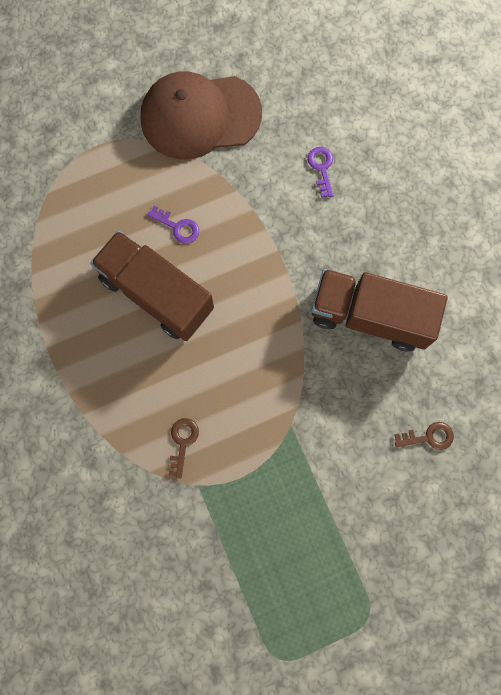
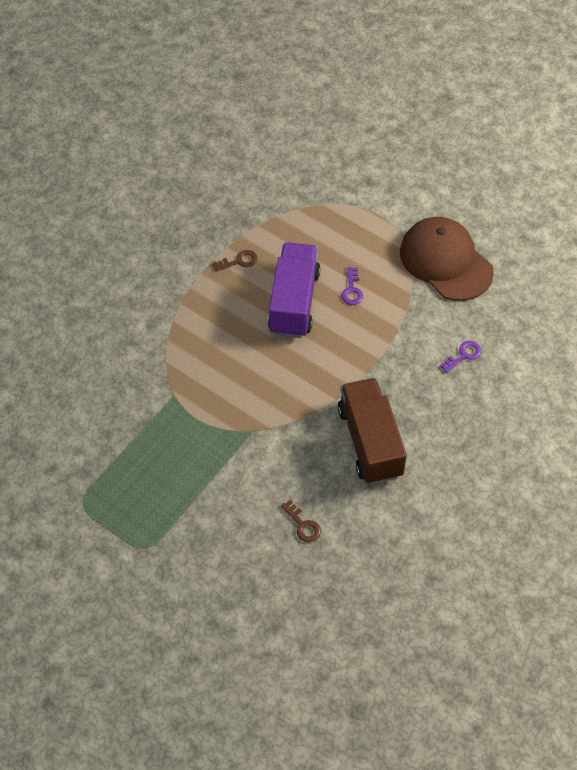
camera: 60 degrees right, 20 degrees down
brown truck [90,230,214,341] -> purple truck [268,242,321,338]
brown key [168,418,199,478] -> brown key moved to [213,250,258,272]

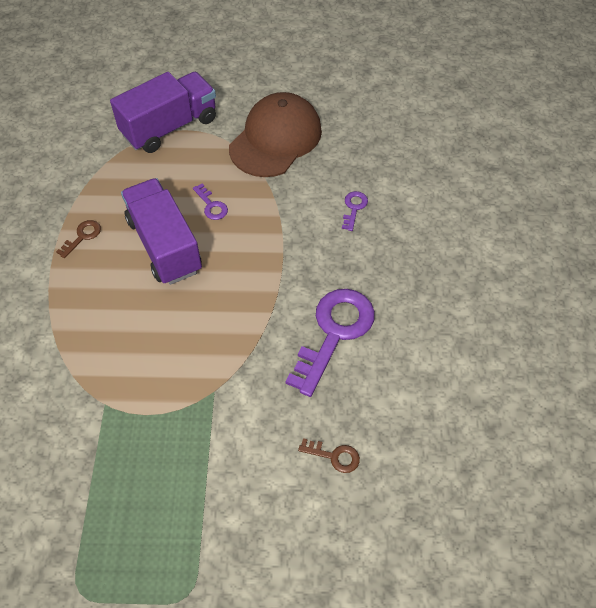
camera: 35 degrees left, 0 degrees up
brown truck [338,378,407,484] -> purple key [286,289,375,397]
brown cap [400,217,494,301] -> brown cap turned 105 degrees clockwise [229,92,322,177]
none -> purple truck [110,72,216,153]

